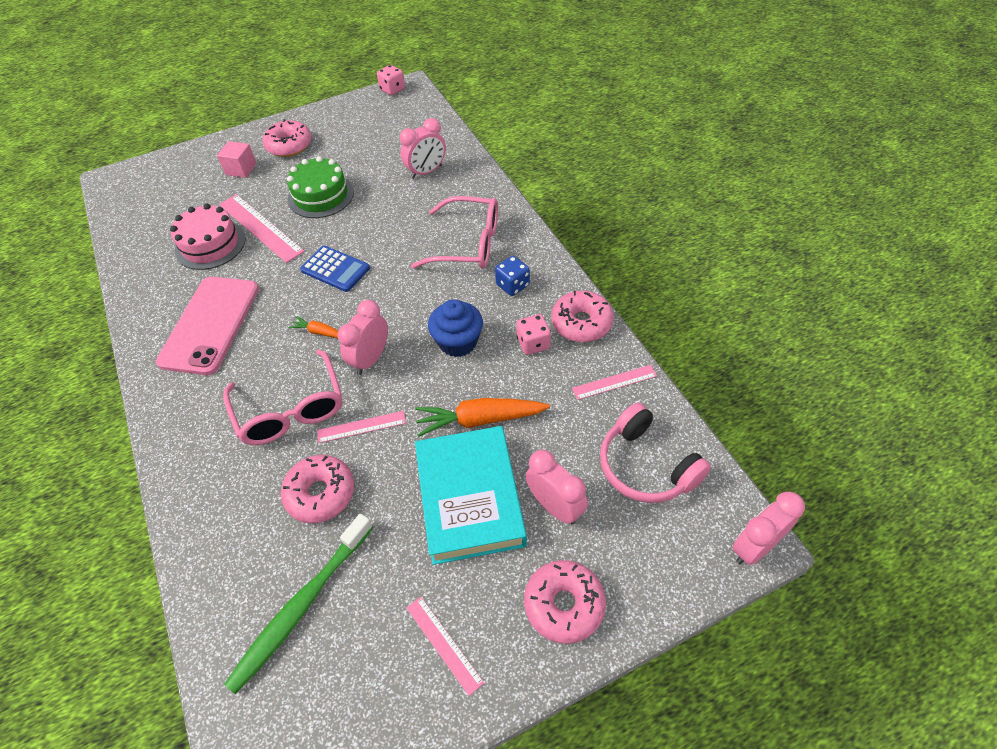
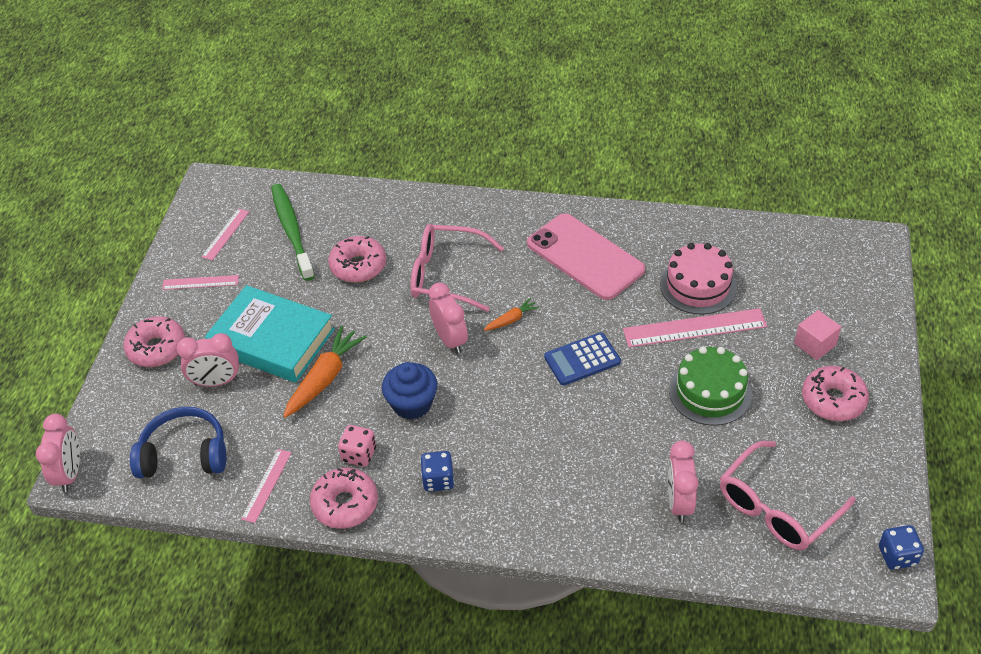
camera: 125 degrees right, 5 degrees down
pink ruler [317,411,406,443] -> pink ruler moved to [202,208,249,260]
pink dice [377,65,405,95] -> blue dice [879,525,924,570]
pink glasses [411,196,498,269] -> pink glasses moved to [720,441,856,551]
pink headphones [600,403,711,503] -> blue headphones [130,407,226,478]

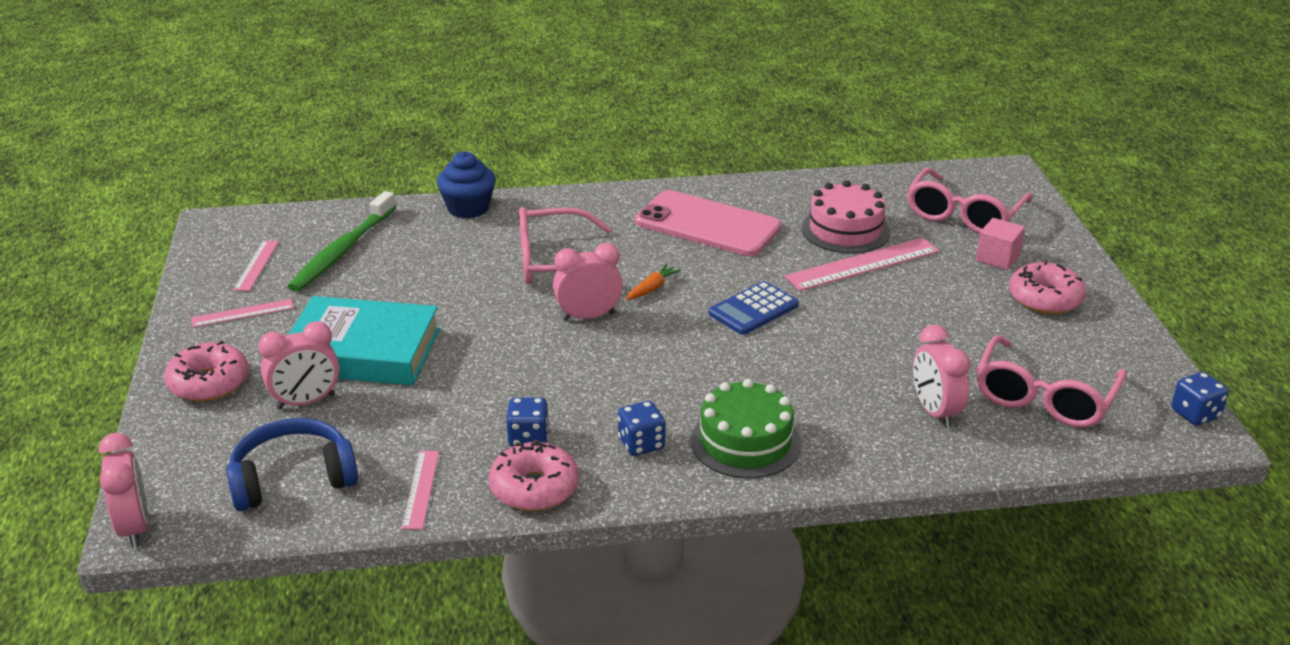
camera: 20 degrees left, 15 degrees down
green toothbrush [271,184,315,281] -> green toothbrush turned 120 degrees counterclockwise [288,191,396,292]
orange carrot [283,326,367,418] -> none
pink donut [328,236,386,283] -> none
pink dice [338,425,376,467] -> blue dice [506,397,549,447]
blue cupcake [382,362,437,420] -> blue cupcake moved to [437,151,495,219]
pink clock [429,282,468,354] -> pink clock turned 60 degrees counterclockwise [553,243,623,321]
green cake [669,346,752,426] -> green cake moved to [691,379,801,478]
none -> pink glasses [907,168,1032,234]

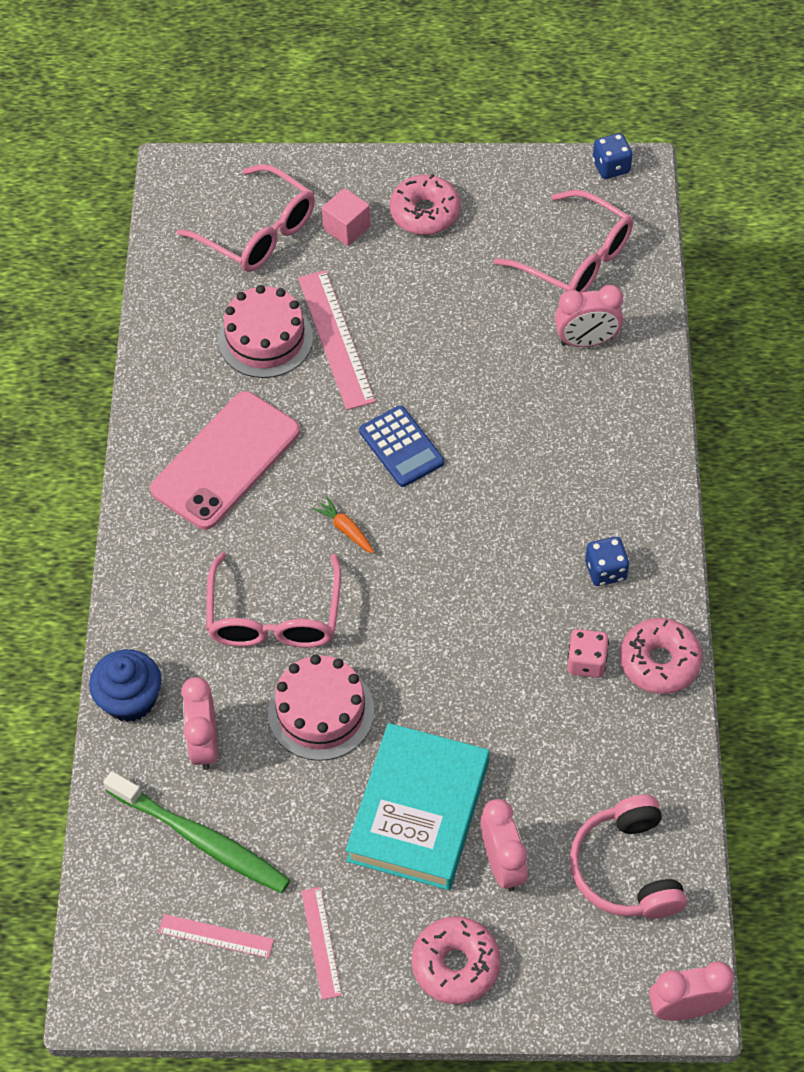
camera: 80 degrees left, 25 degrees up
blue headphones [226,418,358,511] -> pink headphones [570,795,687,919]
pink ruler [402,451,439,530] -> none
blue dice [506,397,549,447] -> pink dice [567,629,609,678]
pink clock [553,243,623,321] -> pink clock moved to [181,677,218,770]
green cake [691,379,801,478] -> none
none -> pink cake [268,655,374,761]

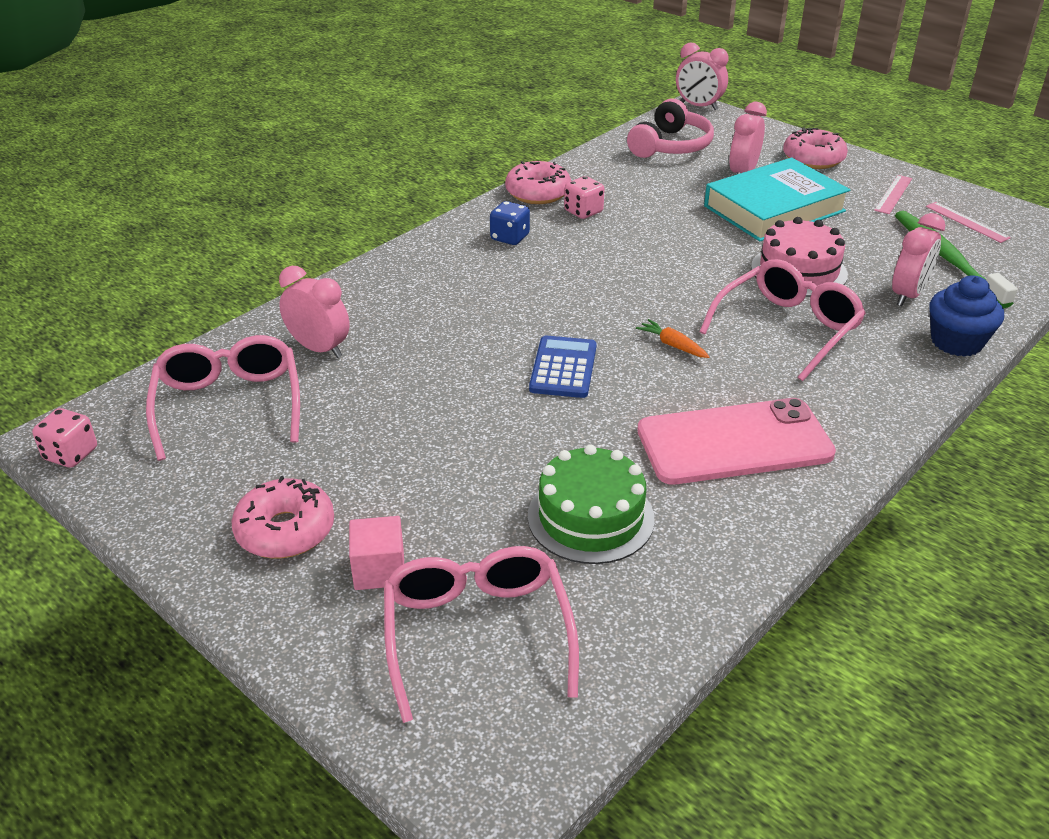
camera: 140 degrees left, 20 degrees down
pink cake [218,285,313,378] -> green cake [528,444,655,564]
pink ruler [298,270,375,410] -> none
orange carrot [312,497,374,554] -> orange carrot turned 135 degrees clockwise [636,319,710,358]
blue dice [593,133,633,179] -> pink dice [32,408,97,468]

